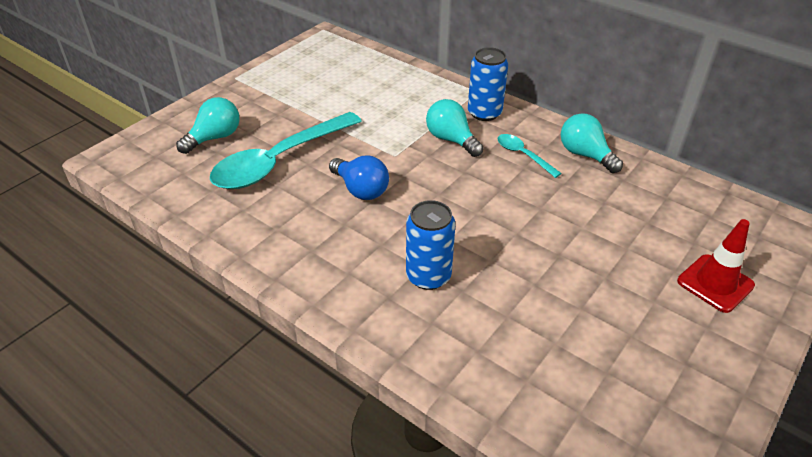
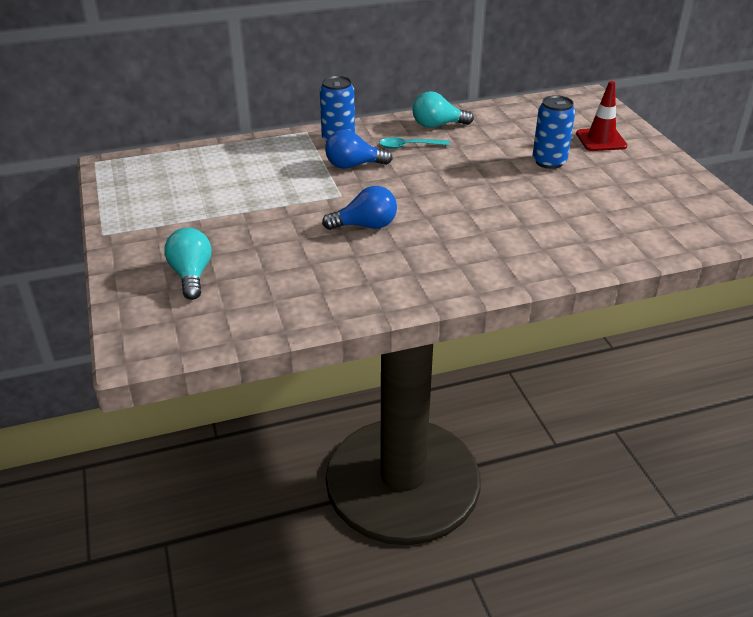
camera: 55 degrees left, 5 degrees down
turquoise spoon [210,112,362,189] -> none
blue can [406,200,455,290] -> blue can moved to [532,95,575,169]
turquoise light bulb [426,99,484,157] -> blue light bulb [325,129,393,169]

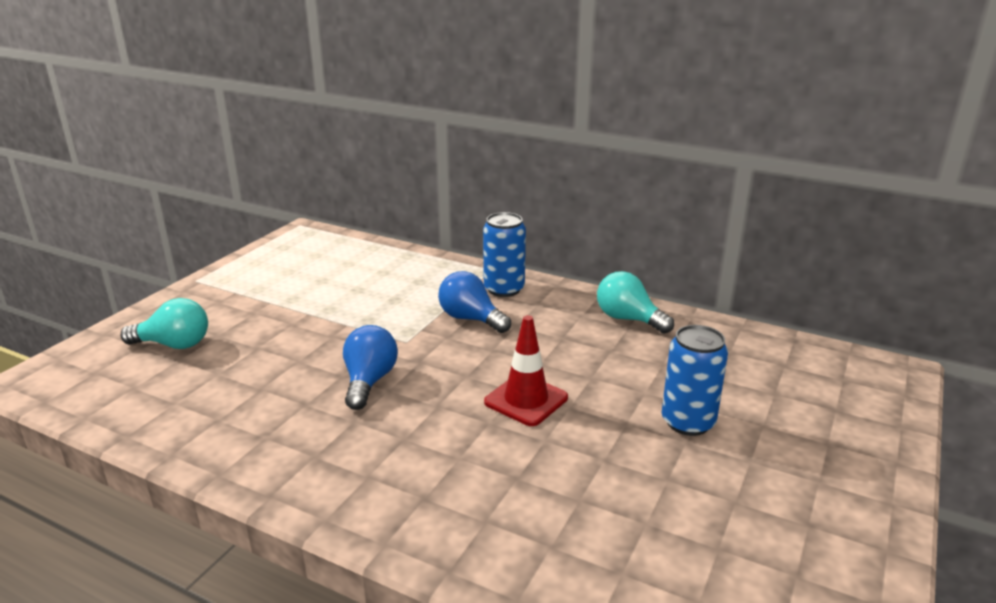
camera: 45 degrees right, 10 degrees down
turquoise light bulb [164,228,212,300] -> turquoise light bulb turned 60 degrees clockwise [120,298,208,349]
blue light bulb [322,186,397,230] -> blue light bulb turned 120 degrees counterclockwise [343,325,398,410]
turquoise spoon [379,137,450,149] -> none
red traffic cone [576,81,627,151] -> red traffic cone moved to [484,315,568,426]

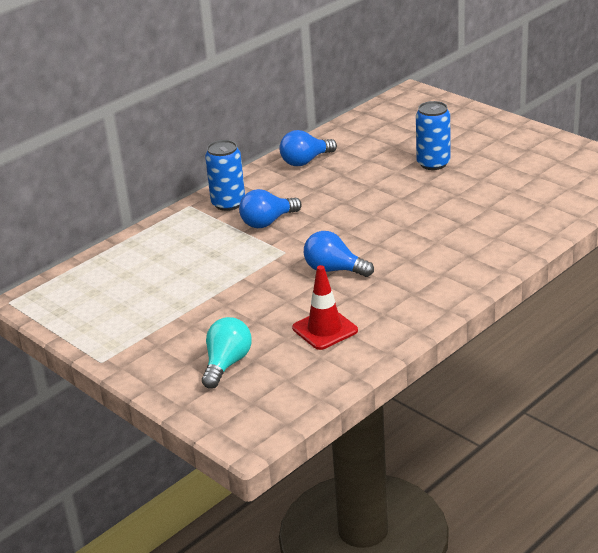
camera: 70 degrees left, 5 degrees up
red traffic cone [484,315,568,426] -> red traffic cone moved to [292,265,358,350]
turquoise light bulb [597,271,674,334] -> blue light bulb [279,130,337,166]

